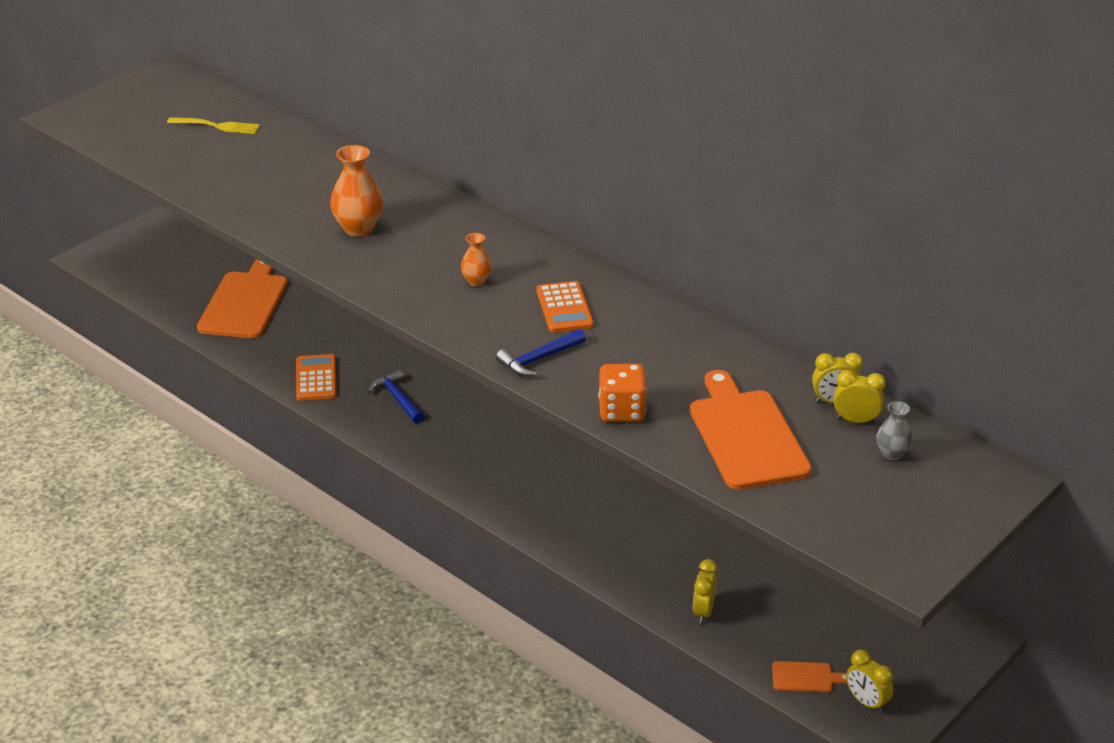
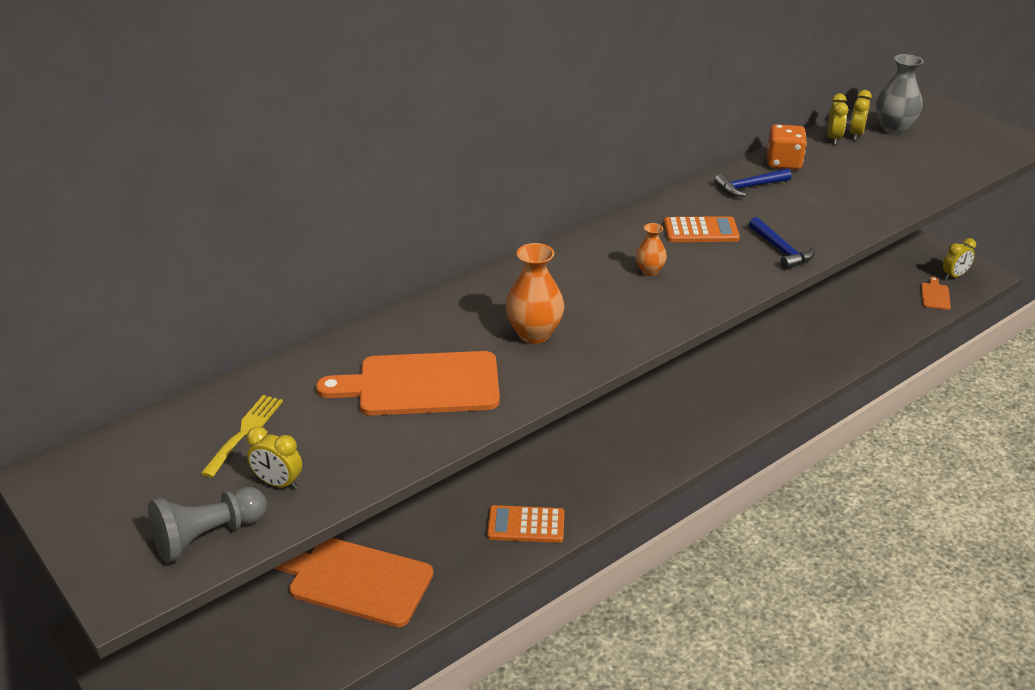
camera: 80 degrees left, 0 degrees up
blue hammer [368,369,425,424] -> blue hammer moved to [714,168,791,197]
orange dice [598,364,647,422] -> orange dice moved to [767,124,807,170]
orange cutting board [690,370,812,490] -> orange cutting board moved to [316,351,500,415]
yellow clock [693,559,718,624] -> yellow clock moved to [246,426,302,490]
grey vase [876,401,913,460] -> grey vase [876,54,924,134], size x1.76
none -> grey pawn [148,487,267,563]

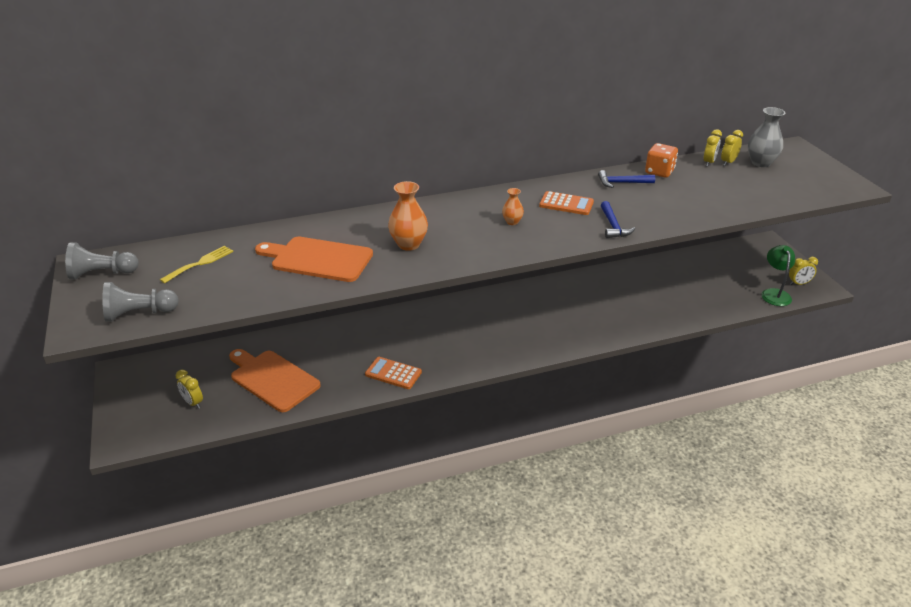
camera: 20 degrees right, 0 degrees up
yellow clock [246,426,302,490] -> yellow clock moved to [176,370,203,409]
orange cutting board [921,277,951,310] -> green lamp [761,245,795,306]
none -> grey pawn [65,242,139,279]

